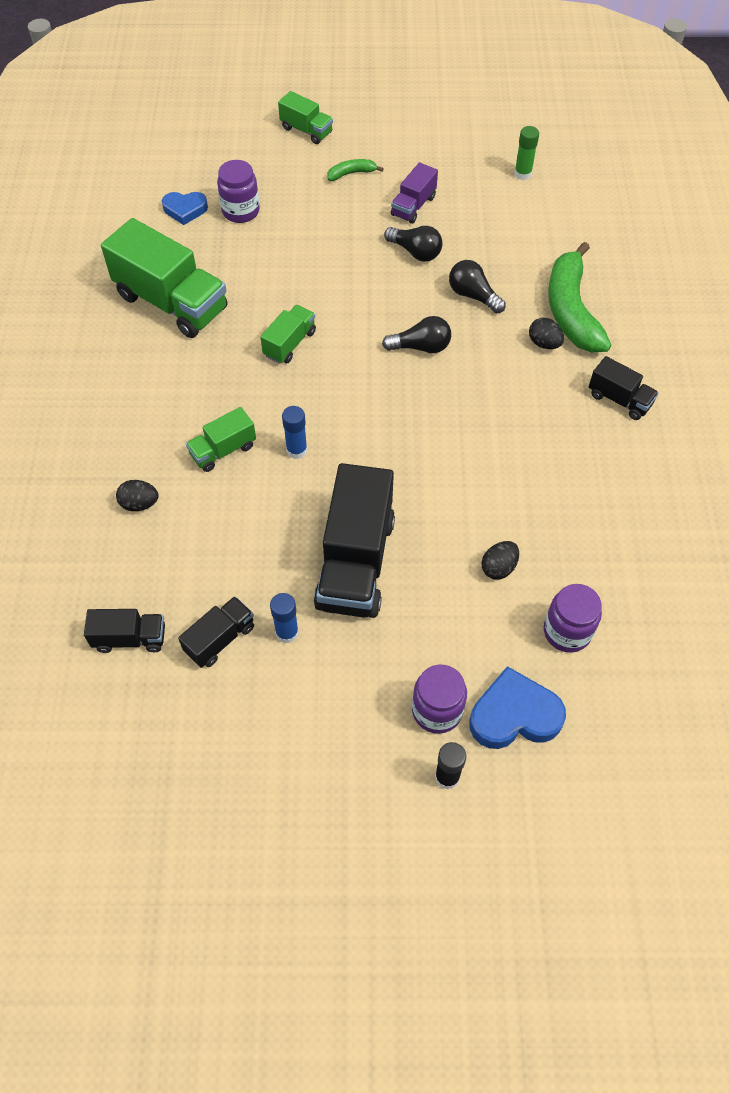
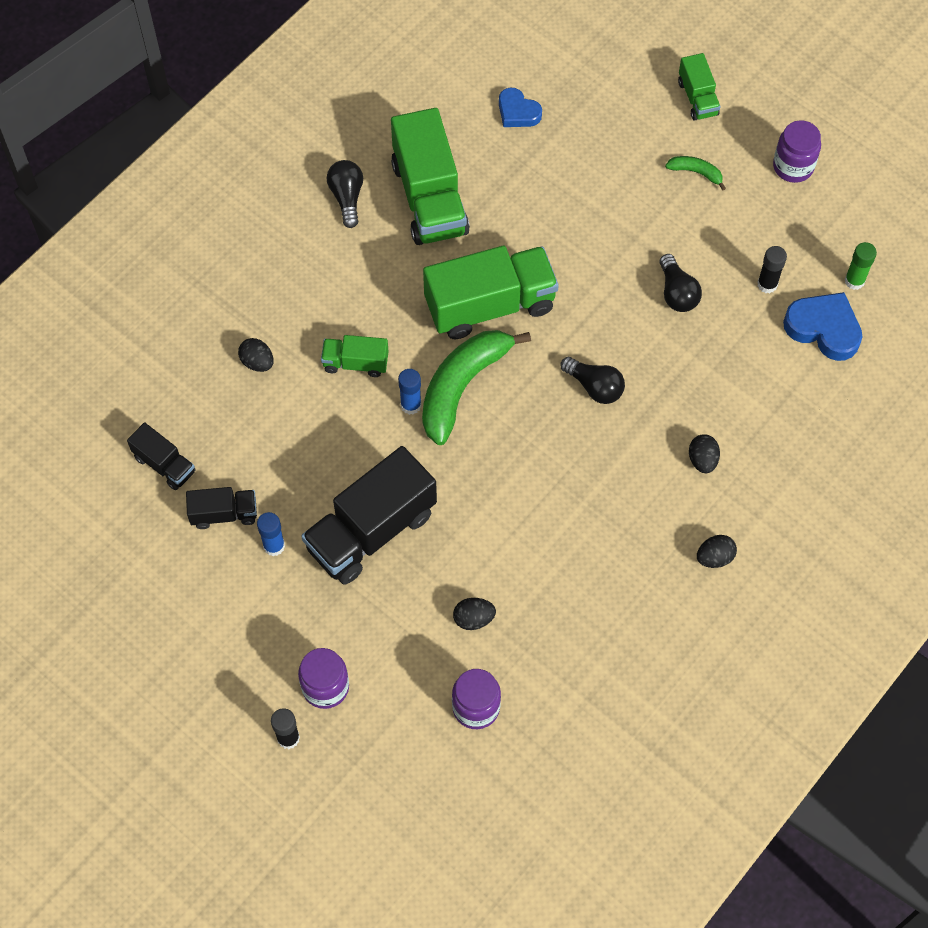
camera: 40 degrees right, 5 degrees up
purple jar [217,160,260,223] -> purple jar moved to [773,120,821,183]
green truck [260,305,316,364] -> green truck [423,246,559,339], size x1.97
purple truck [391,162,438,224] -> none
black light bulb [449,260,506,313] -> black light bulb moved to [327,160,363,228]
blue heart [470,666,566,749] -> blue heart moved to [783,292,863,361]
green banana [548,242,611,352] -> green banana moved to [422,330,531,445]
black truck [589,356,659,420] -> black egg [697,535,737,568]
none -> black glue stick [757,246,787,293]

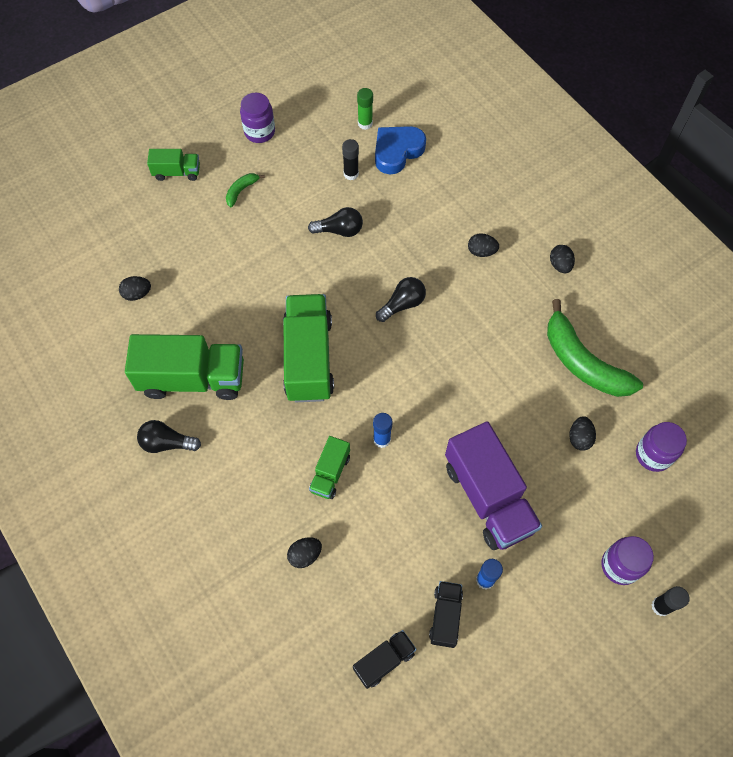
camera: 75 degrees left, 0 degrees up
black truck [301,446,437,585] -> purple truck [445,421,542,550]
green banana [422,330,531,445] -> green banana moved to [547,299,643,397]
blue heart [499,88,542,127] -> black egg [119,276,151,301]

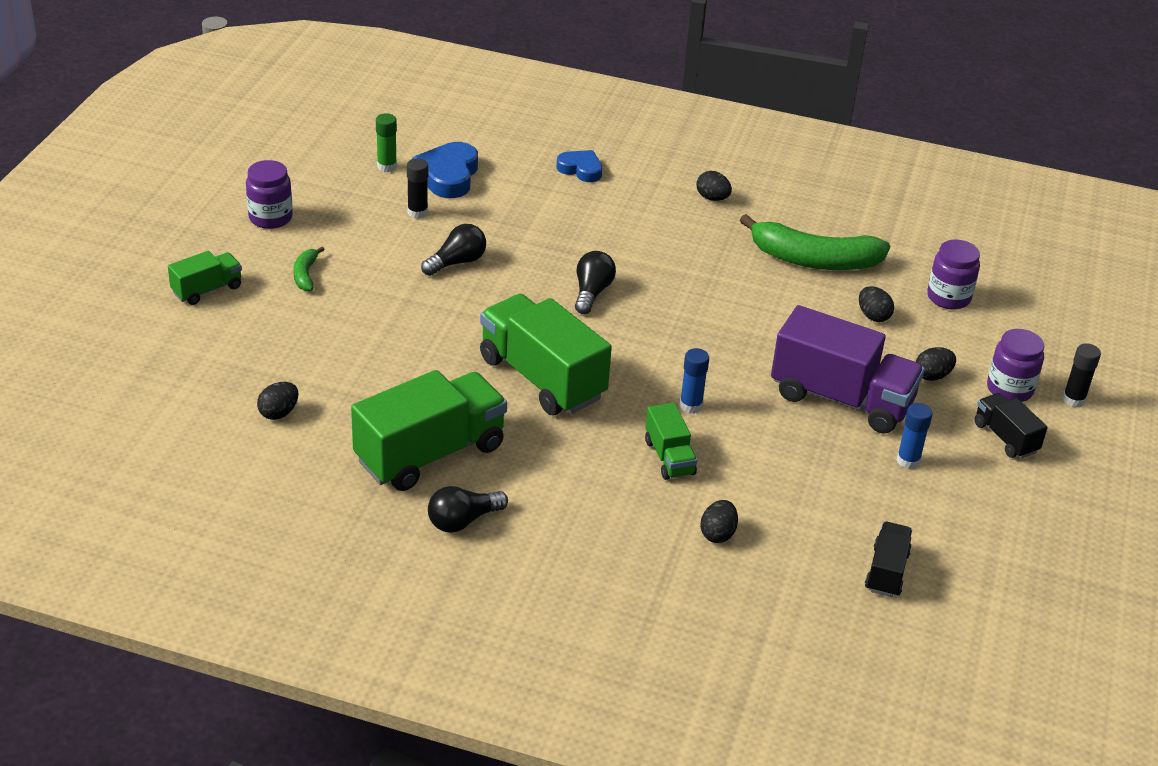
camera: 40 degrees left, 25 degrees down
black truck [429,581,463,648] -> black truck moved to [974,393,1048,458]
black egg [468,233,499,257] -> black egg moved to [916,347,956,381]
none -> blue heart [557,150,602,182]

